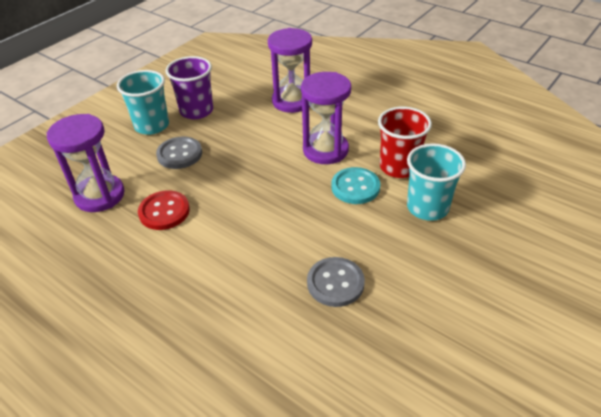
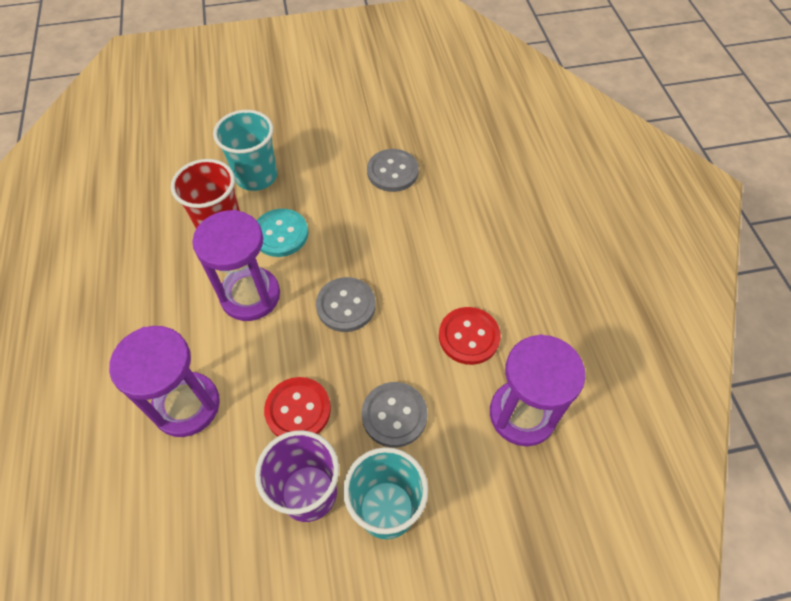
camera: 140 degrees left, 15 degrees up
none -> red button [264,377,331,437]
none -> grey button [316,277,376,332]

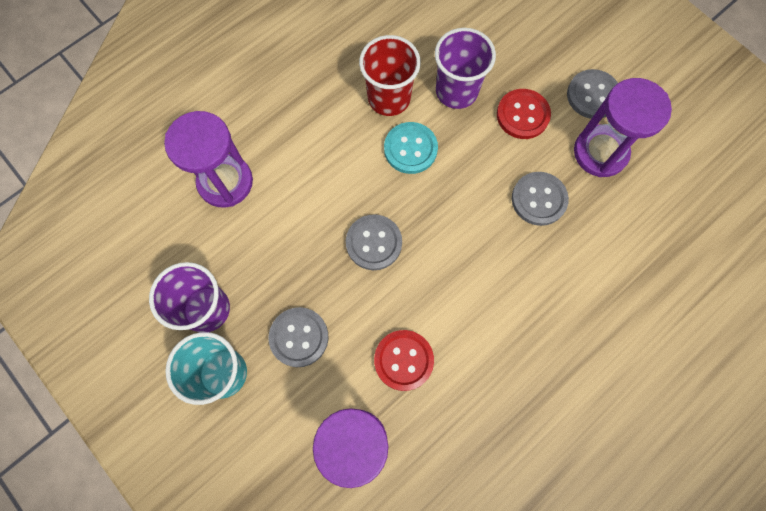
camera: 60 degrees right, 15 degrees up
purple hourglass [192,210,280,321] -> purple hourglass moved to [574,78,672,177]
turquoise cup [213,110,277,191] -> purple cup [435,28,496,109]
red button [264,377,331,437] -> red button moved to [497,89,551,139]
none -> grey button [567,69,618,119]

